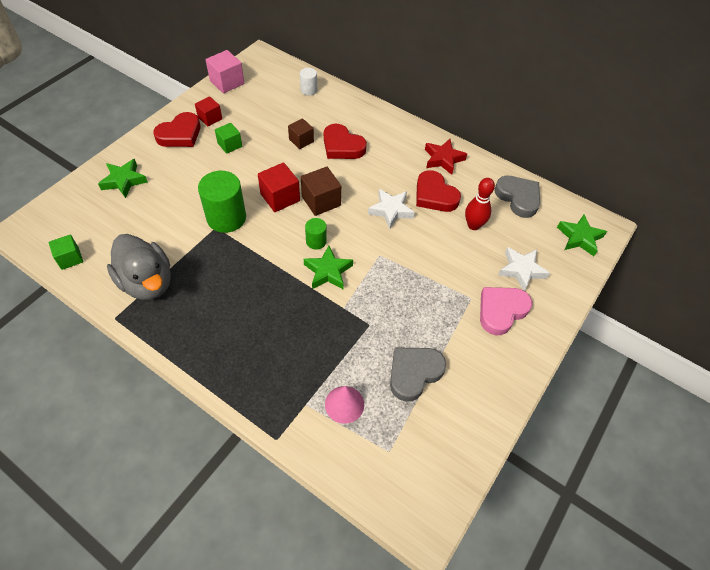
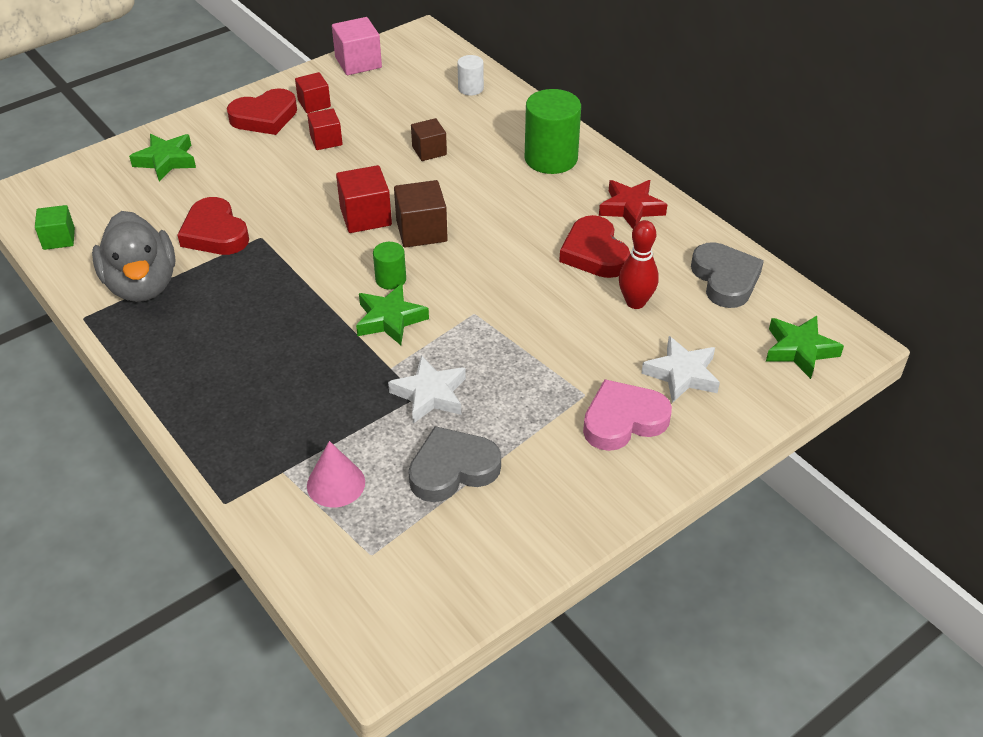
camera: 20 degrees right, 10 degrees down
green cylinder [198,171,246,233] -> green cylinder moved to [525,89,581,174]
green cube [215,123,242,154] -> red cube [307,108,343,150]
red heart [324,124,367,159] -> red heart moved to [178,197,249,255]
white star [368,189,415,229] -> white star moved to [388,355,466,424]

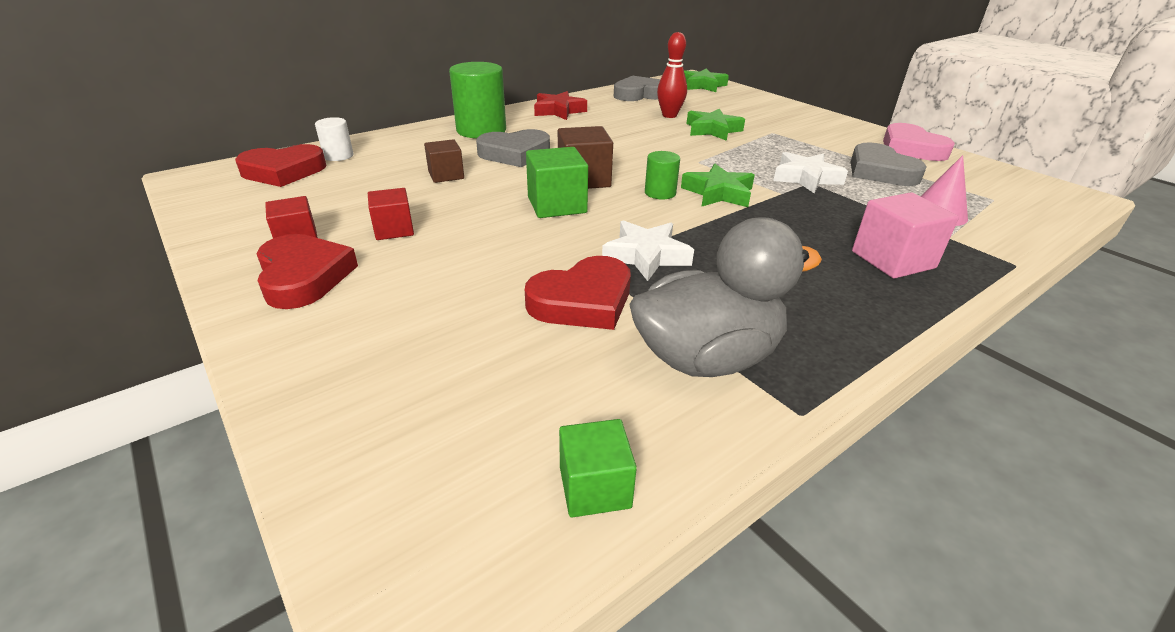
camera: 90 degrees left, 10 degrees down
green star [129,134,196,181] -> green star moved to [686,108,745,141]
pink cube [332,17,382,75] -> pink cube moved to [852,192,959,279]
red cube [336,165,392,233] -> green cube [526,147,588,218]
red heart [559,215,630,278] -> red heart moved to [235,144,326,187]
pink heart [583,379,672,451] -> pink heart moved to [883,123,955,161]
white star [641,336,720,403] -> white star moved to [602,220,694,281]
none -> grey heart [476,129,550,167]

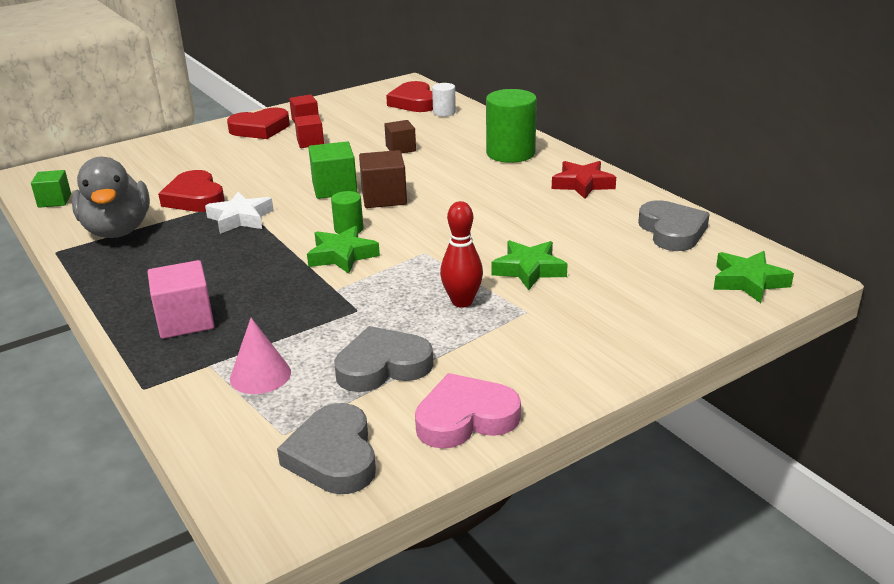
camera: 95 degrees right, 5 degrees down
grey heart [476,129,550,167] -> grey heart moved to [277,403,376,494]
red bowling pin [657,32,687,118] -> red bowling pin moved to [440,201,483,307]
white star [773,152,848,193] -> none

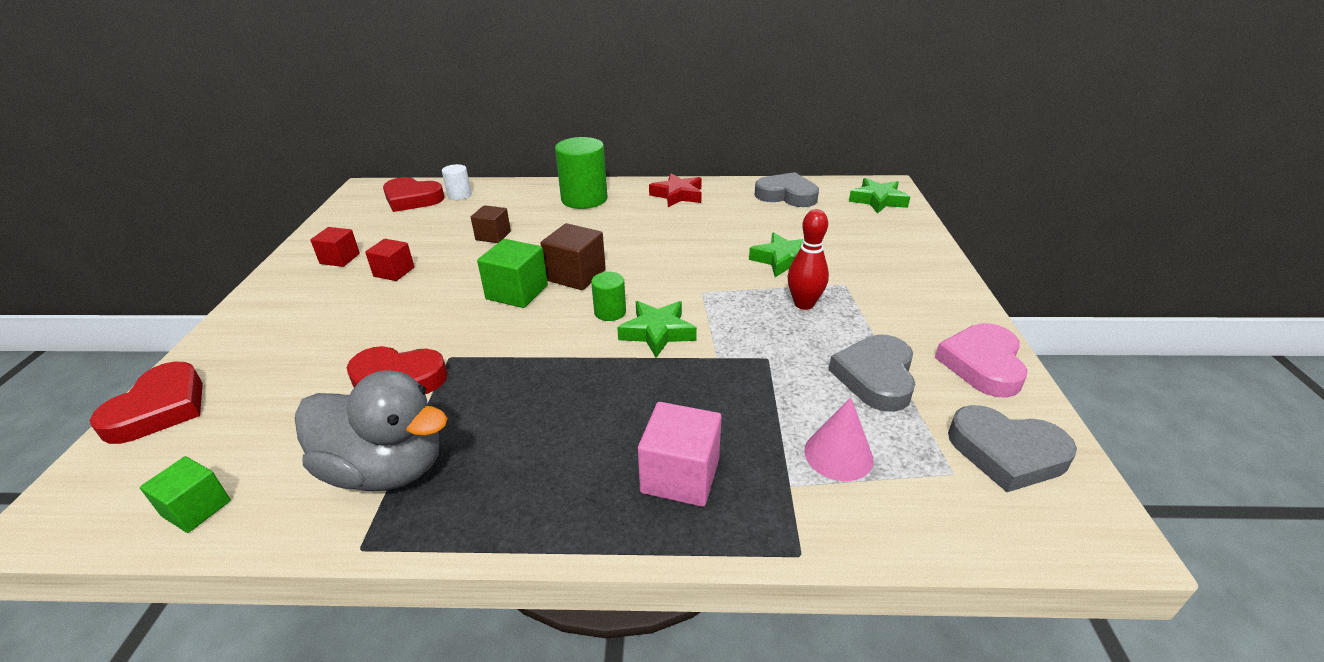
camera: 55 degrees left, 5 degrees up
white star [205,192,273,234] -> none
red heart [227,108,290,139] -> red heart moved to [90,362,203,444]

